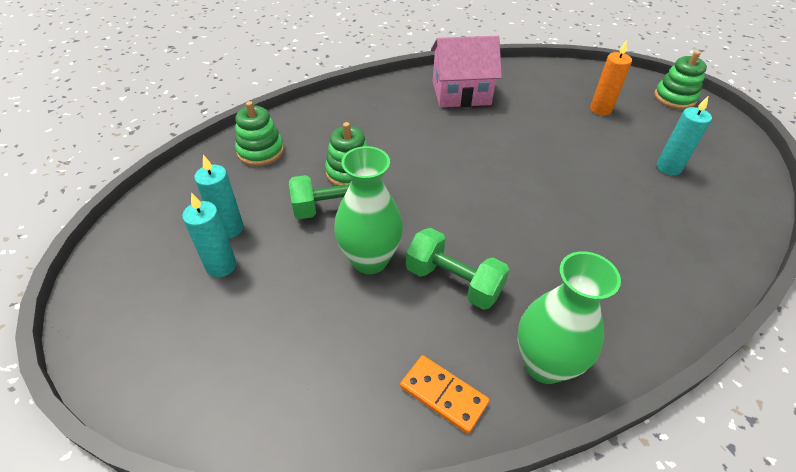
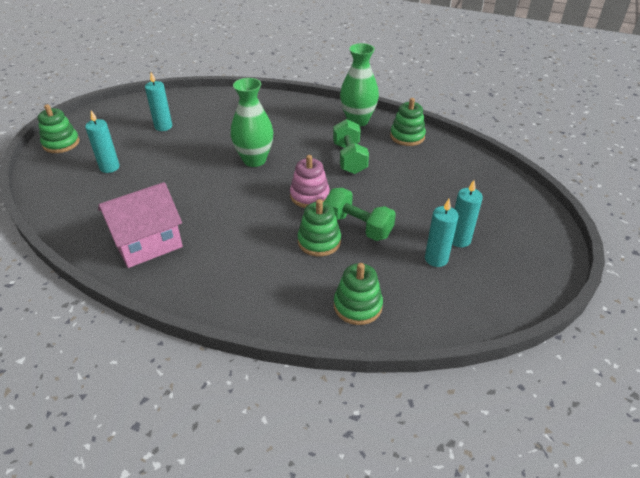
camera: 130 degrees left, 5 degrees down
green vase [334,146,403,274] -> green vase moved to [231,78,273,167]
orange domino [400,356,489,434] -> green stacking toy [390,98,426,146]
pink house [431,36,502,107] -> pink house turned 75 degrees counterclockwise [98,182,183,268]
orange candle [590,40,632,116] -> turquoise candle [85,110,120,173]
none -> pink stacking toy [290,155,330,208]

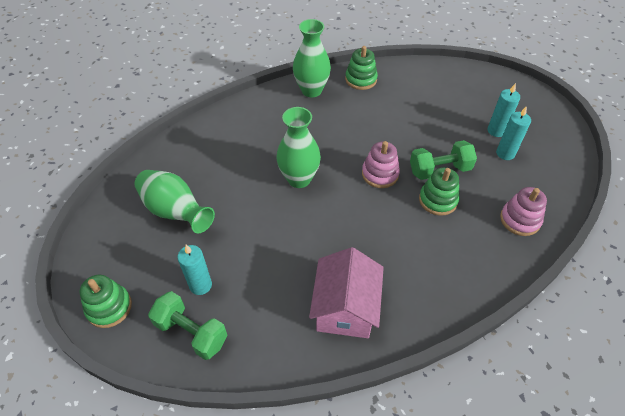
camera: 50 degrees left, 10 degrees up
turquoise candle [145,72,172,131] -> green vase [134,170,215,234]
green dumbbell [333,119,369,174] -> green dumbbell moved to [148,291,228,360]
green stacking toy [334,263,383,325] -> pink stacking toy [500,187,547,236]

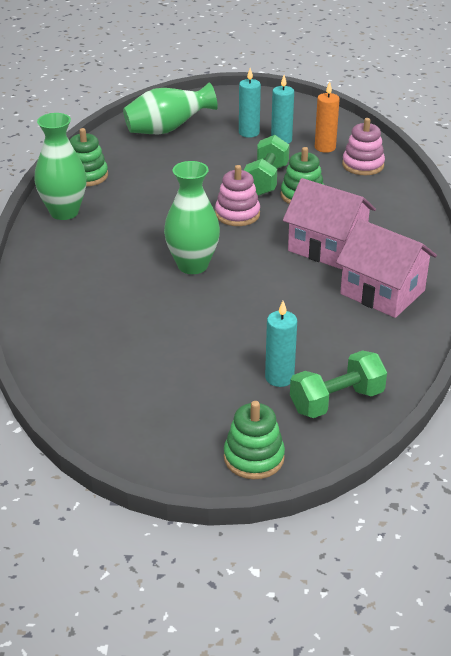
camera: 60 degrees left, 15 degrees down
green vase [134,170,215,234] -> green vase moved to [123,83,218,134]
none -> pink house [283,178,376,269]
none -> orange candle [315,81,340,153]

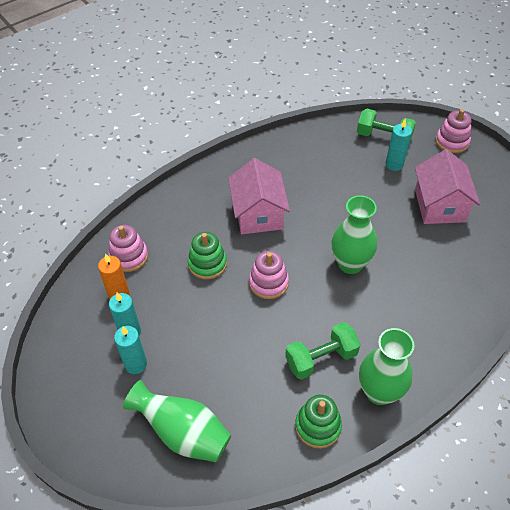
camera: 130 degrees left, 15 degrees up
green stacking toy [224,401,285,479] -> pink stacking toy [435,109,471,154]
green dumbbell [244,135,289,196] -> green dumbbell moved to [285,322,360,380]
pink house [336,219,437,318] -> pink house moved to [415,149,480,224]

